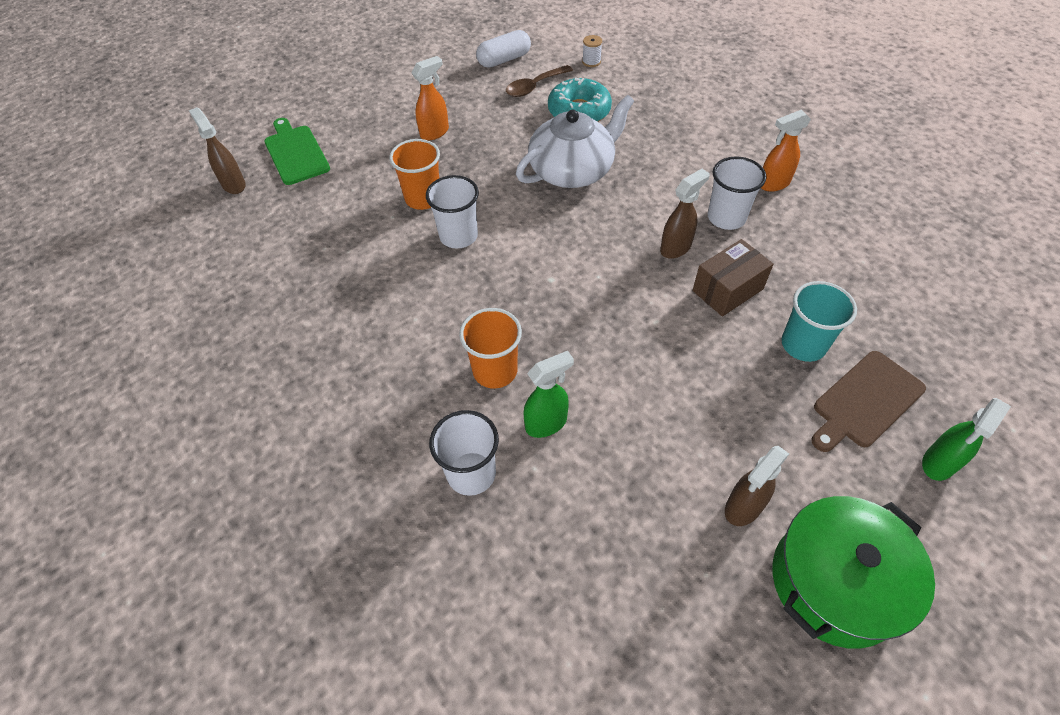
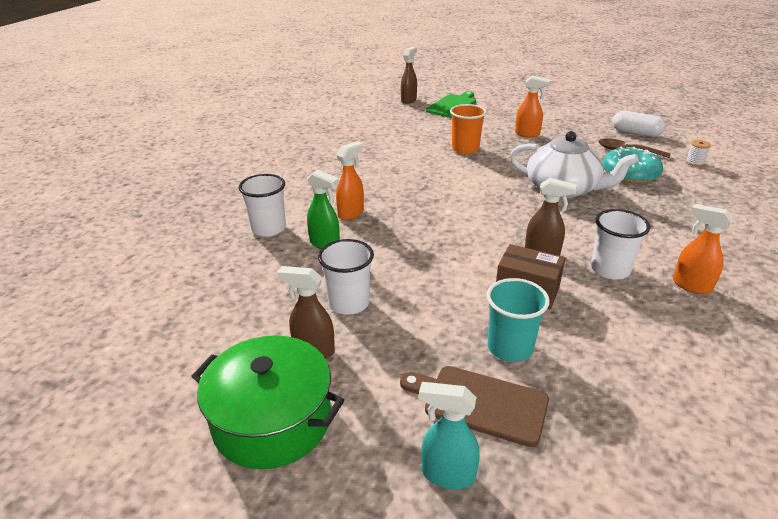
camera: 60 degrees right, 20 degrees down
white cup [426,175,479,249] -> white cup moved to [318,239,374,315]
orange cup [459,308,522,388] -> orange spray bottle [336,141,364,220]
green spray bottle [922,398,1011,481] -> turquoise spray bottle [419,382,480,489]

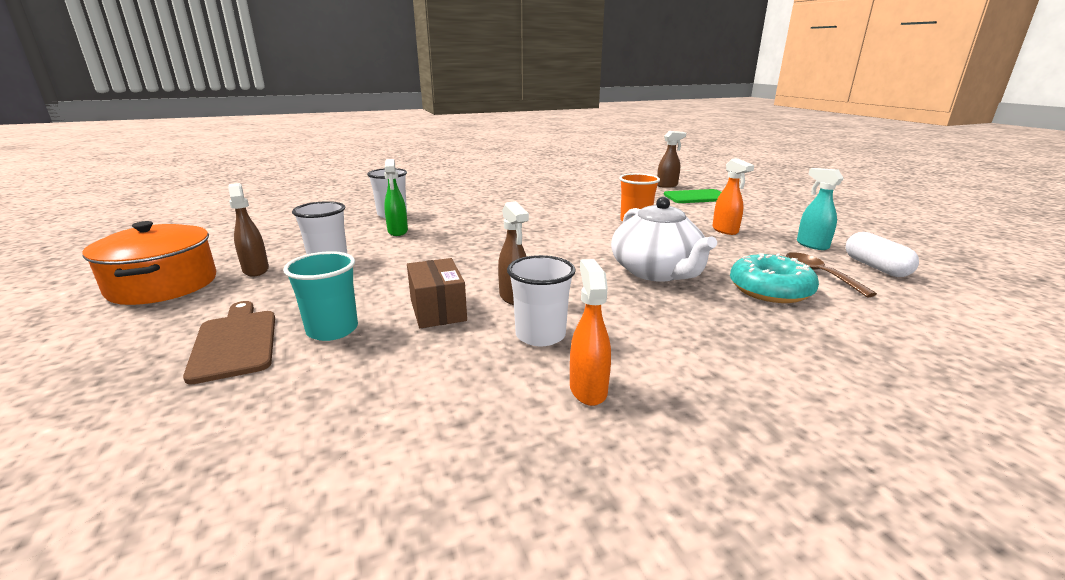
camera: 45 degrees right, 10 degrees down
green pot [191,336,344,469] -> orange pot [82,221,216,305]
orange spray bottle [336,141,364,220] -> none
turquoise spray bottle [419,382,480,489] -> turquoise spray bottle moved to [797,168,844,250]
white spool [686,140,711,167] -> none

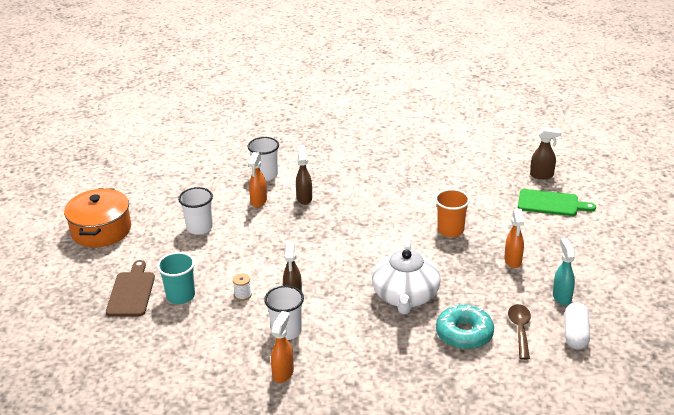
camera: 25 degrees right, 10 degrees up
brown spray bottle [228,183,269,277] -> brown spray bottle moved to [296,145,312,205]
green spray bottle [384,159,408,236] -> orange spray bottle [248,152,267,207]
brown box [407,258,467,328] -> white spool [233,274,252,301]

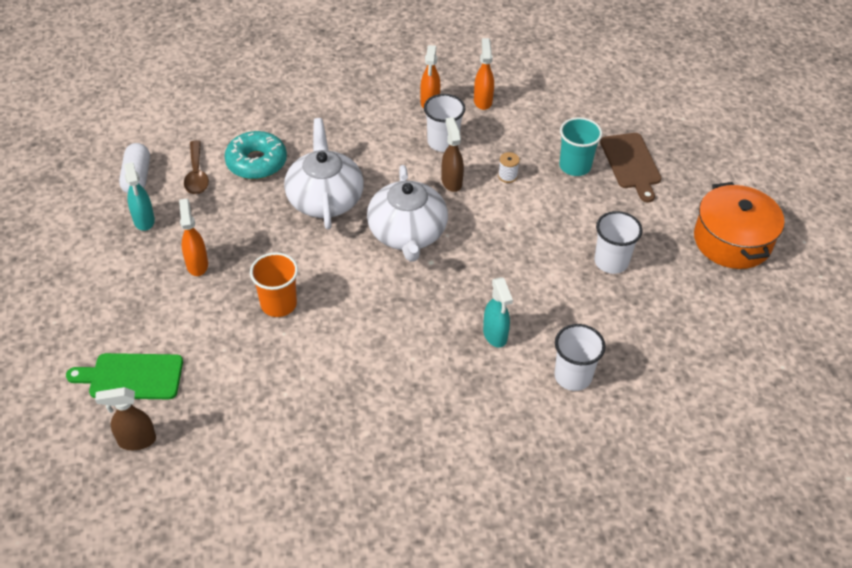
camera: 165 degrees right, 15 degrees up
orange spray bottle [248,152,267,207] -> orange spray bottle moved to [474,38,494,110]
brown spray bottle [296,145,312,205] -> turquoise spray bottle [483,277,513,348]
none -> white teapot [367,165,448,262]

